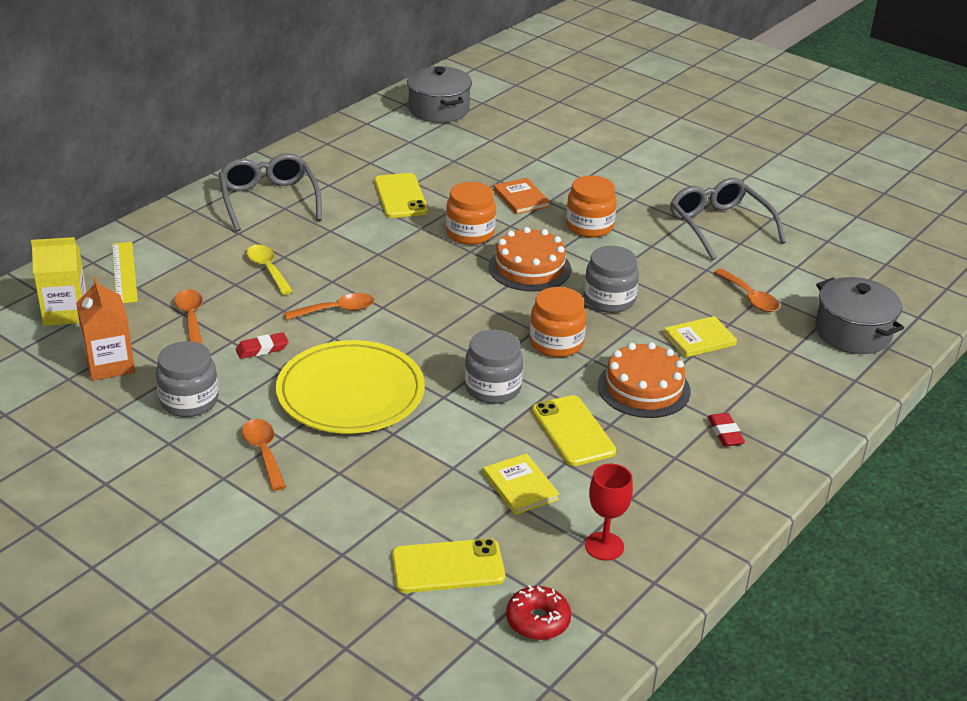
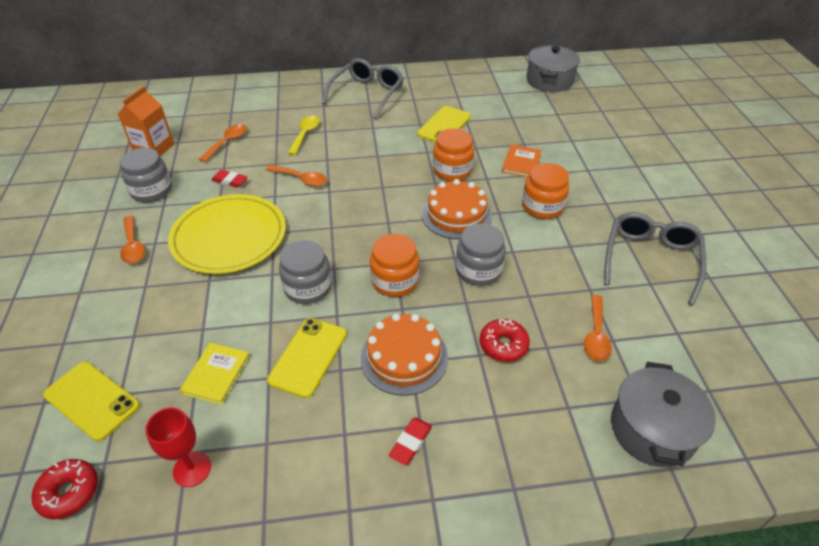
camera: 45 degrees right, 10 degrees up
yellow carton [31,237,86,326] -> none
yellow ruler [112,242,138,303] -> none
orange spoon [242,419,286,491] -> orange spoon turned 135 degrees clockwise [120,216,145,264]
yellow book [663,316,737,358] -> red donut [480,319,530,362]

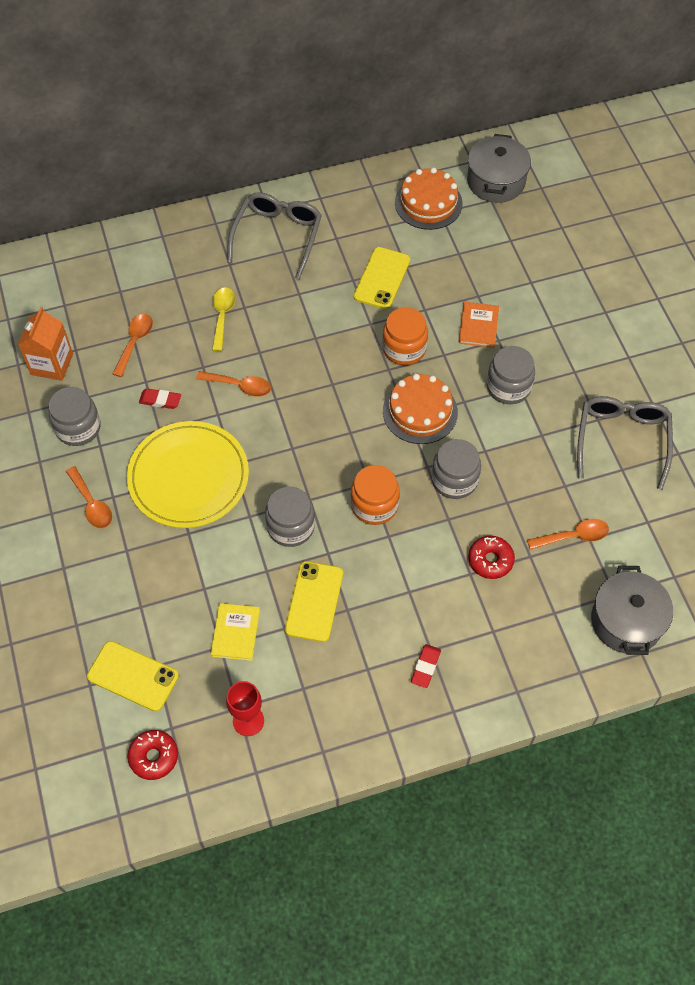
camera: 10 degrees left, 15 degrees up
orange cake [361,313,448,396] -> orange cake moved to [395,167,463,230]
orange jar [522,163,569,219] -> grey jar [487,346,535,404]
orange spoon [584,295,612,361] -> orange spoon turned 105 degrees counterclockwise [527,519,609,550]

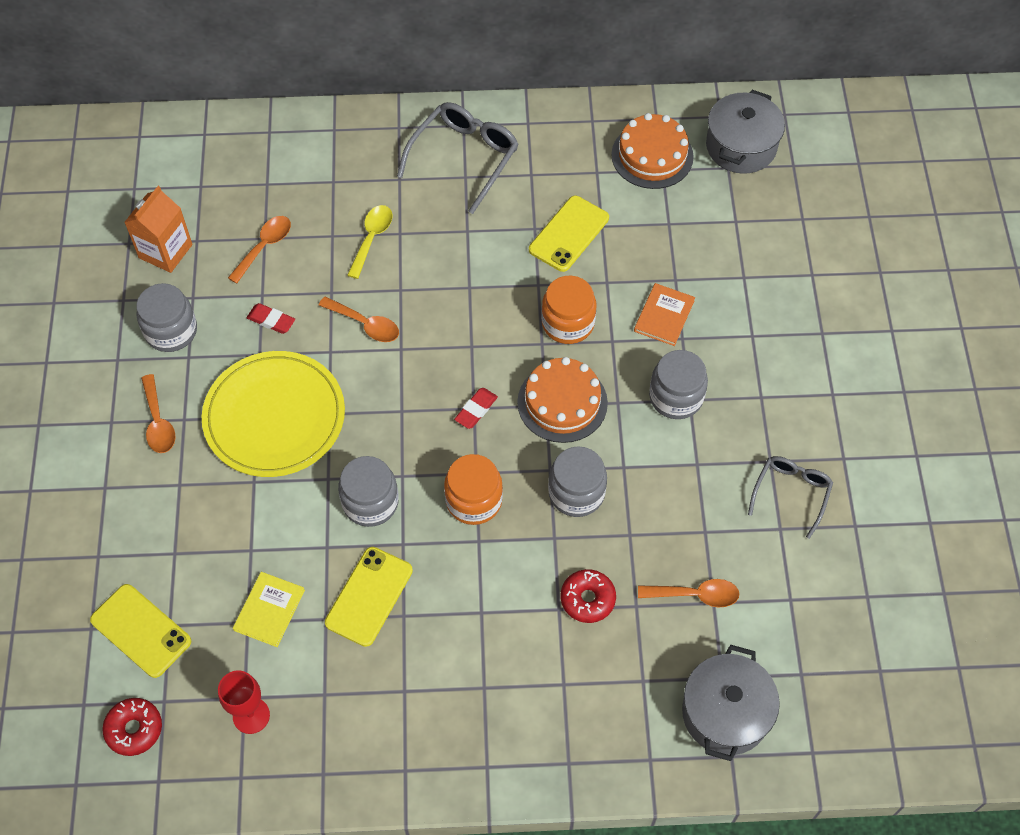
camera: 15 degrees right, 0 degrees up
red eraser [411,644,441,688] -> red eraser moved to [454,388,498,429]
grey glasses [577,396,673,490] -> grey glasses [748,456,833,539], size x0.64

